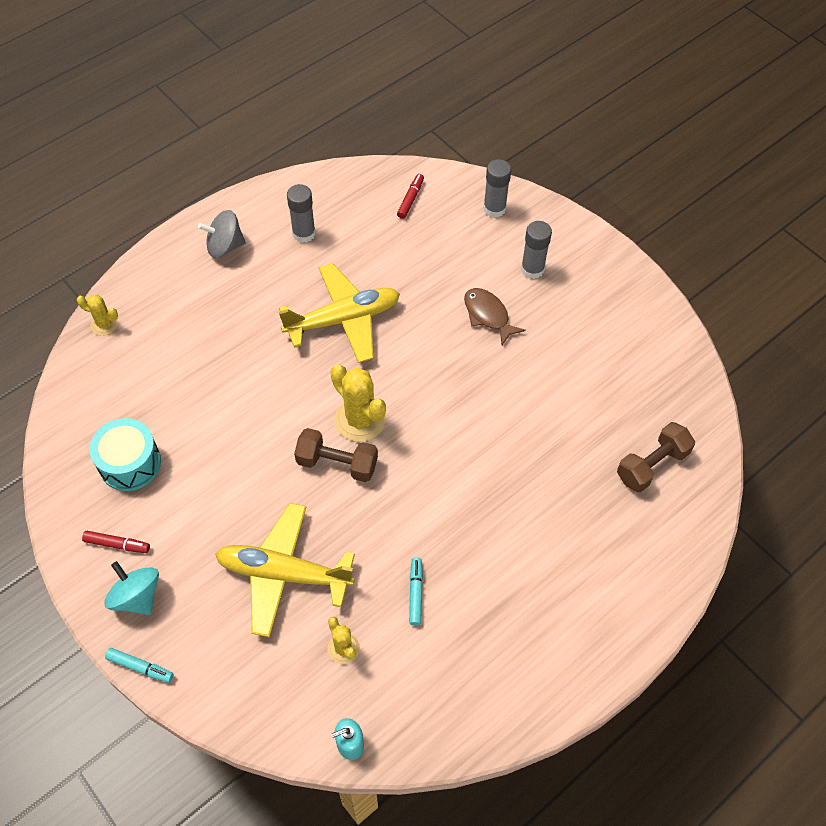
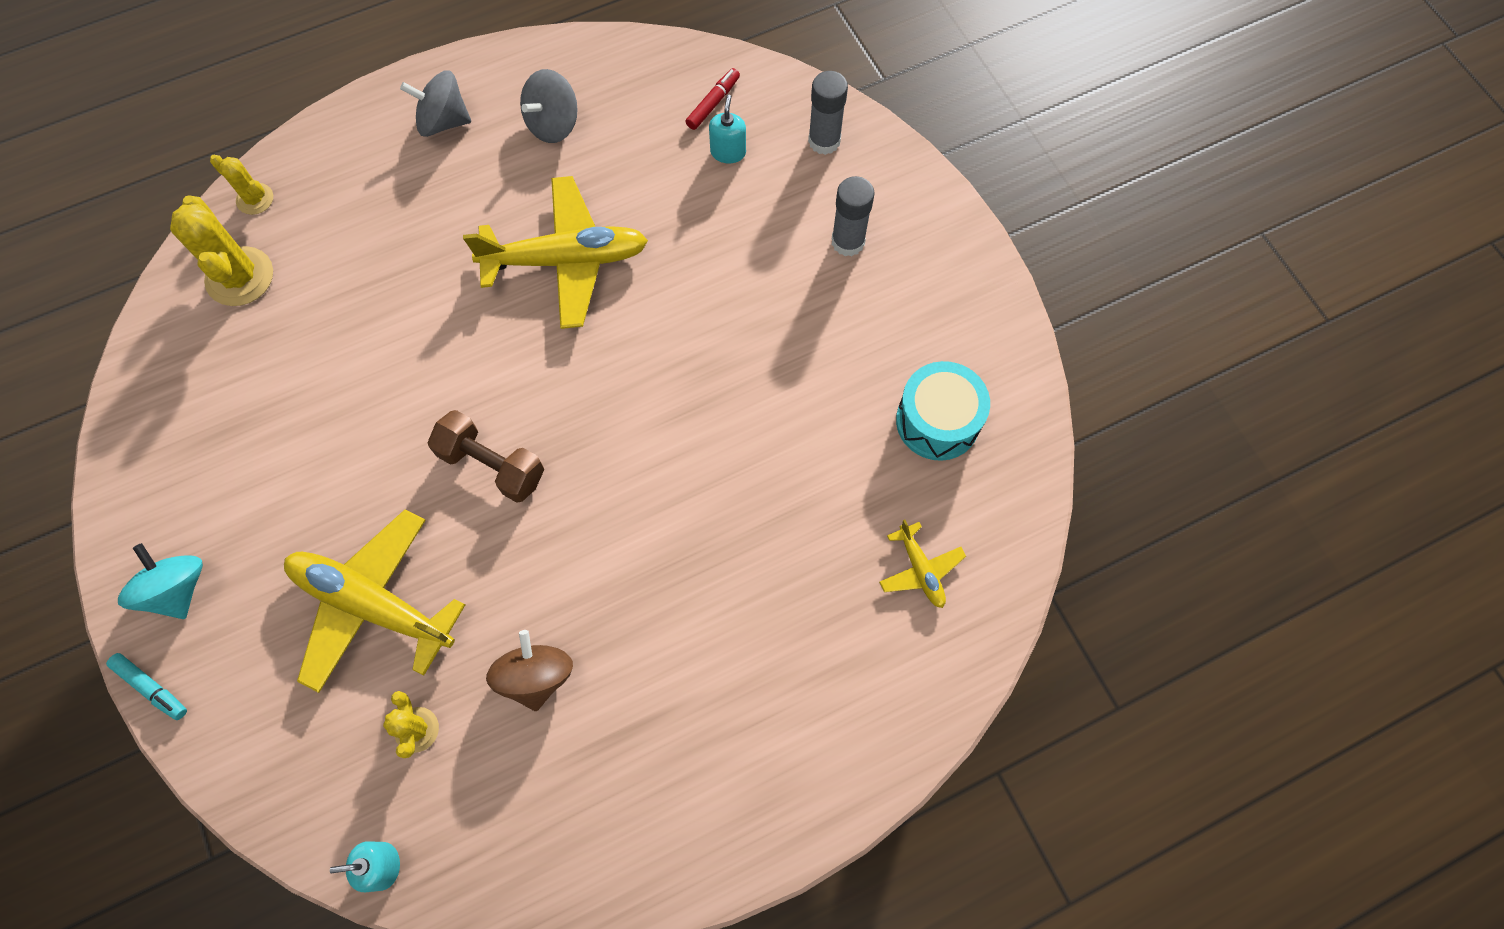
camera: 15 degrees right, 10 degrees up
red marker [82,531,150,553] -> none
turquoise drum [89,418,161,491] -> turquoise drum moved to [896,361,990,461]
grey glue stick [287,184,316,243] -> grey spinning top [520,69,578,143]
yellow cactus [331,365,386,442] -> yellow cactus moved to [170,195,273,306]
turquoise marker [409,557,423,626] -> brown spinning top [486,630,573,711]
brown fish [464,288,526,345] -> none
brown dumbbell [617,422,695,492] -> yellow plane [879,520,966,608]
none -> turquoise soap dispenser [709,95,746,163]

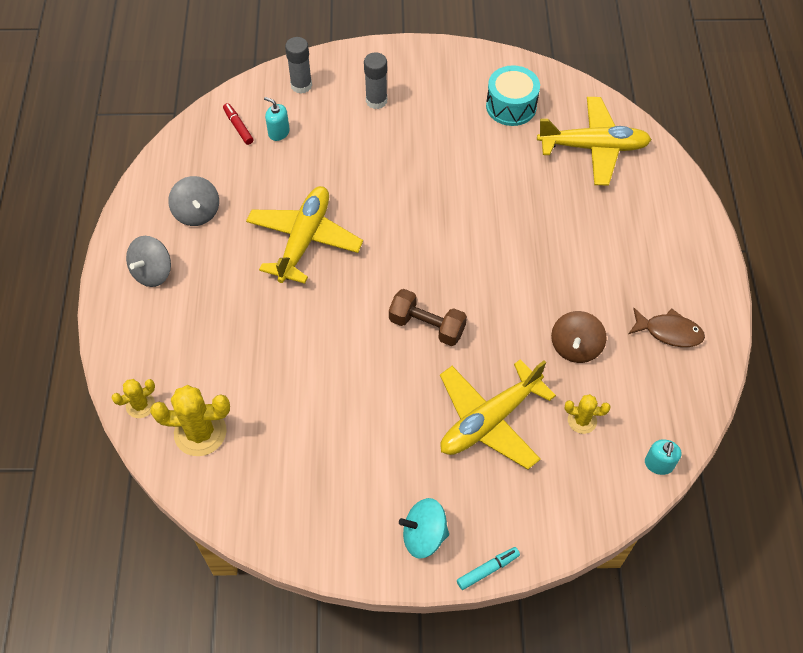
camera: 65 degrees left, 10 degrees down
brown dumbbell [427,410,544,503] -> brown dumbbell turned 60 degrees clockwise [389,289,467,346]
brown spinning top [486,630,573,711] -> brown spinning top turned 90 degrees counterclockwise [551,311,607,363]
yellow plane [879,520,966,608] -> yellow plane [537,97,652,185], size x2.09
none -> brown fish [628,308,705,347]

